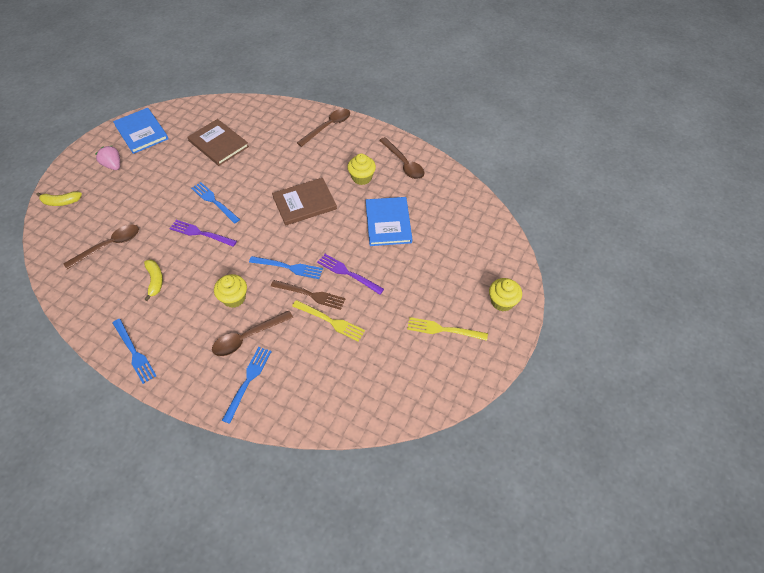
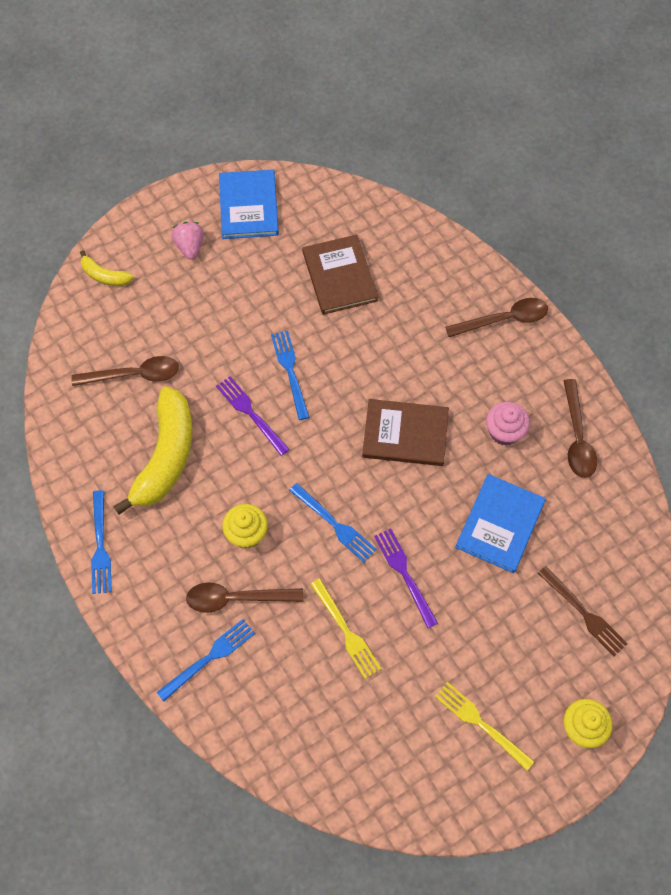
camera: 30 degrees right, 10 degrees up
yellow banana [144,260,163,301] -> yellow banana [113,387,193,515], size x2.11
brown fork [271,280,345,310] -> brown fork moved to [538,566,628,656]
yellow cupcake [347,153,376,185] -> pink cupcake [486,402,530,445]

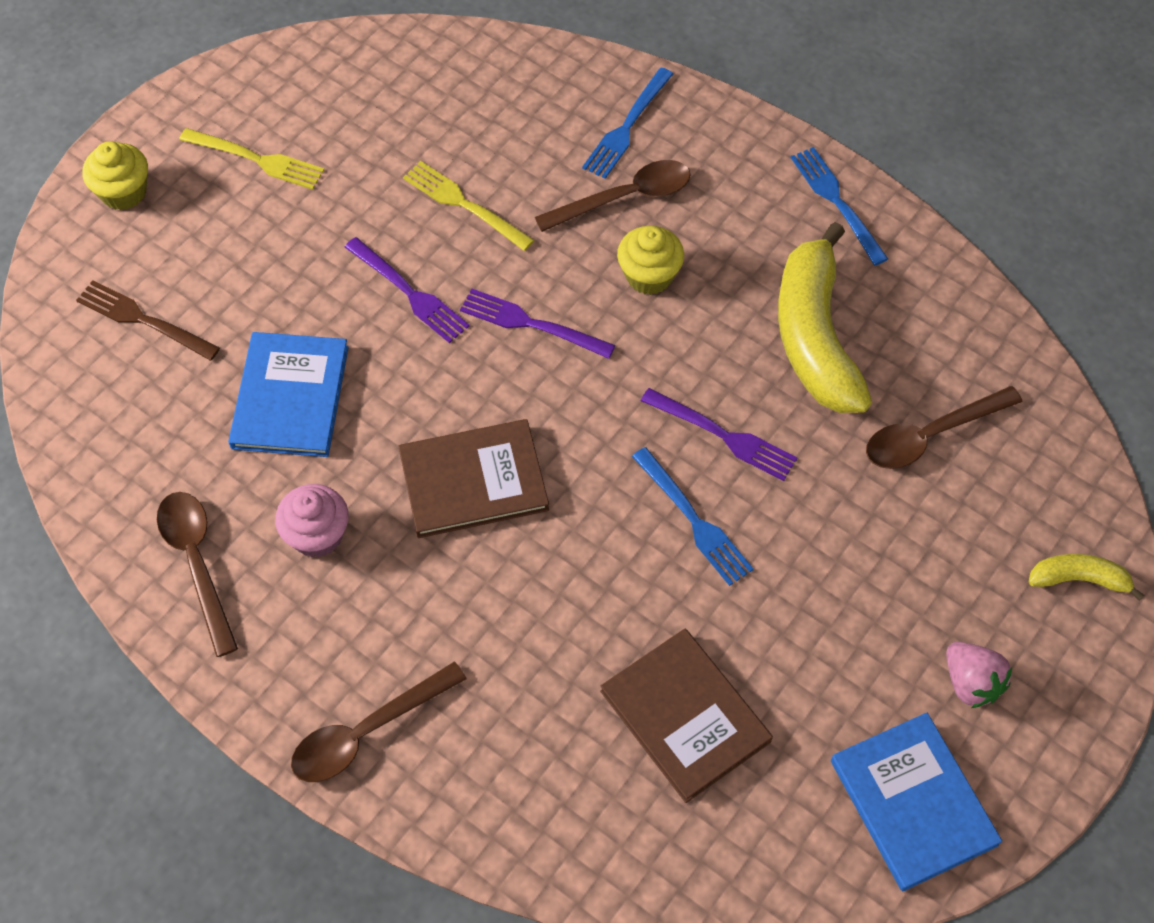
camera: 160 degrees right, 5 degrees down
blue fork [289,483,377,562] -> purple fork [460,289,615,359]

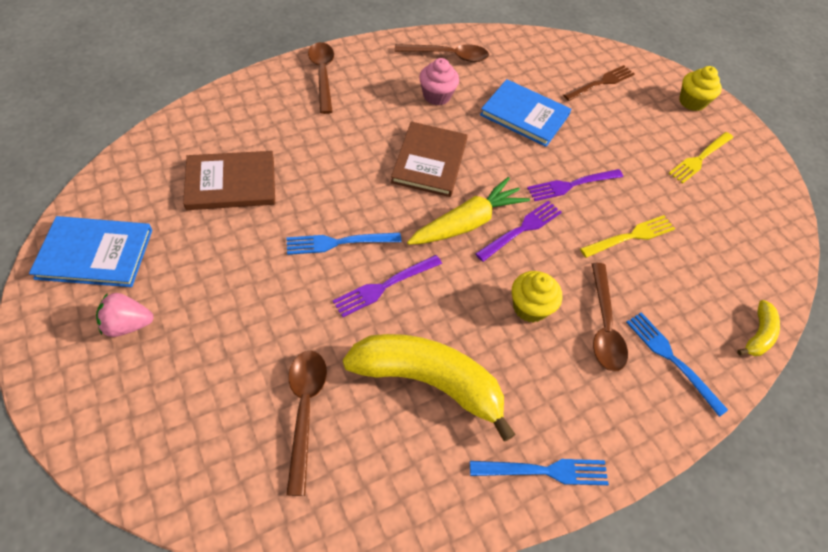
camera: 110 degrees right, 5 degrees down
yellow banana [1029,554,1144,601] -> yellow banana moved to [737,300,780,356]
none -> yellow carrot [407,177,530,245]

